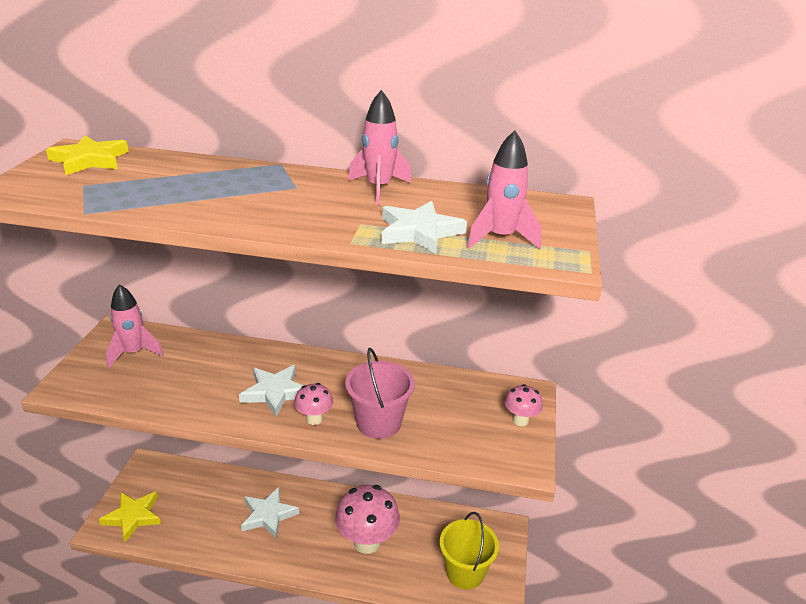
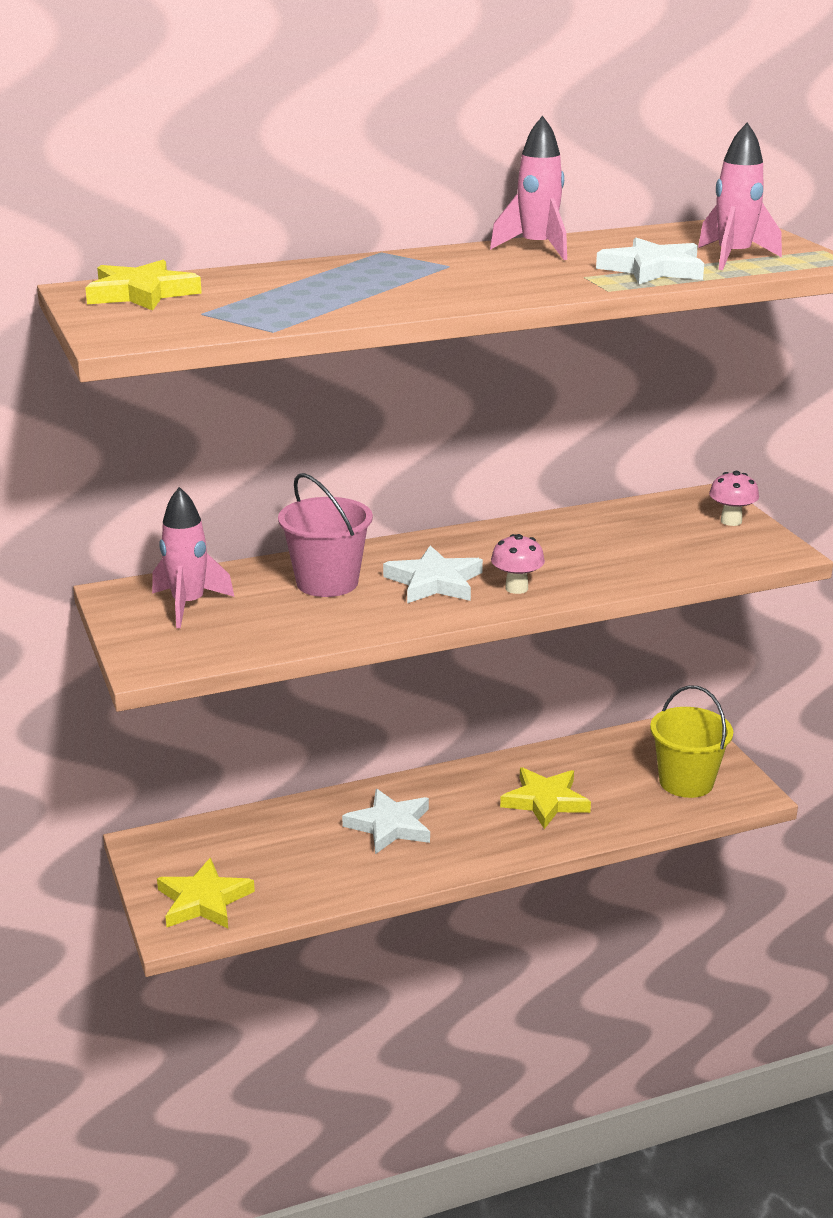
camera: 30 degrees left, 5 degrees down
pink mushroom [335,485,400,554] -> yellow star [500,767,591,829]
pink bucket [345,348,415,439] -> pink bucket moved to [278,473,373,597]

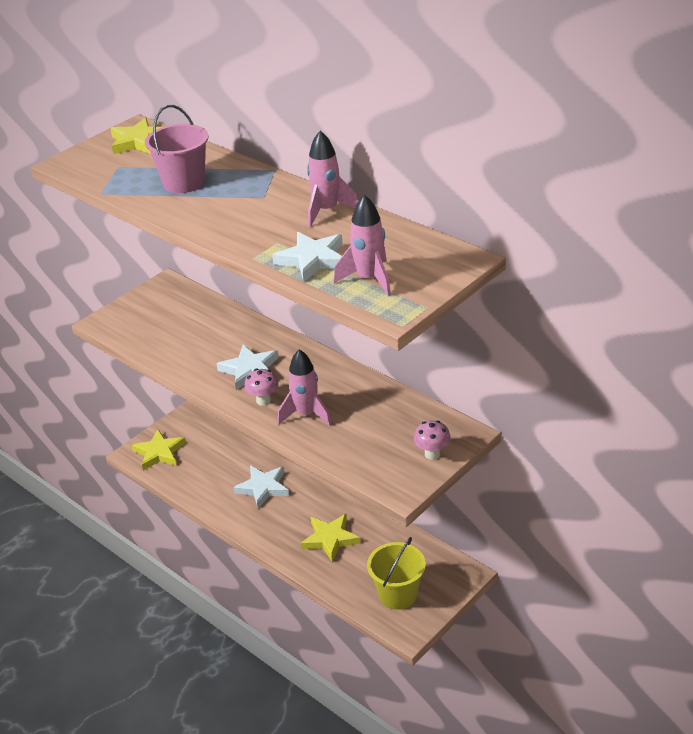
camera: 65 degrees right, 10 degrees up
pink rocket [152,487,234,628] -> pink rocket moved to [278,349,331,426]
pink bucket [278,473,373,597] -> pink bucket moved to [145,105,208,193]

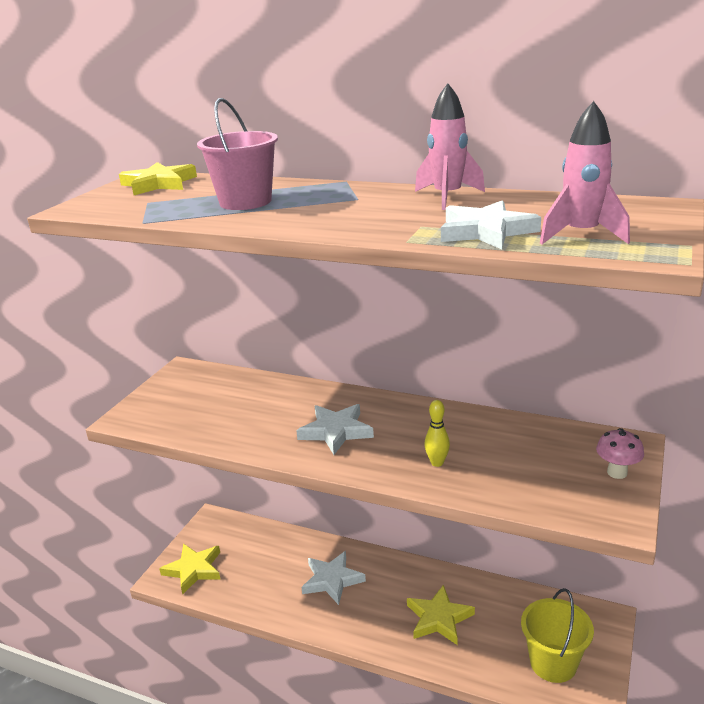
camera: 20 degrees left, 10 degrees down
pink mushroom [244,369,279,406] -> none
pink rocket [278,349,331,426] -> yellow bowling pin [424,400,450,467]

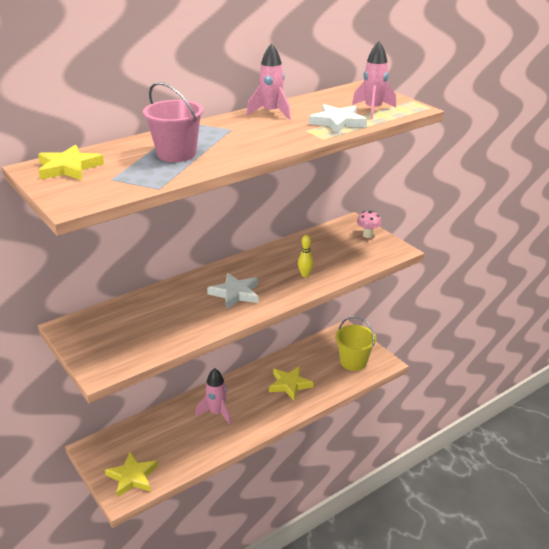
camera: 60 degrees left, 5 degrees up
white star [301,551,366,605] -> pink rocket [195,368,231,425]

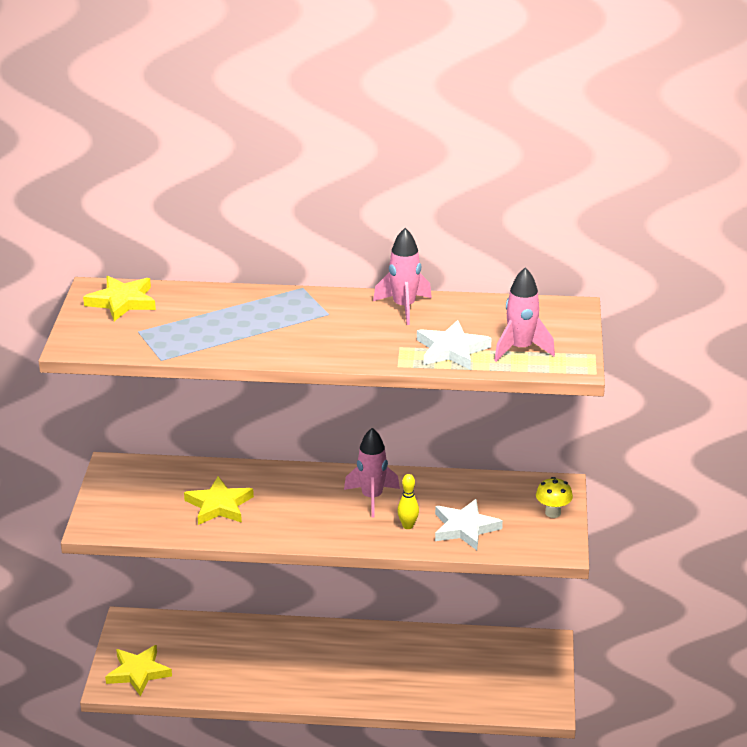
camera: 40 degrees right, 0 degrees up
pink bucket [143,82,203,162] -> none
pink rocket [195,368,231,425] -> pink rocket moved to [344,428,400,518]
white star [207,273,258,310] -> white star moved to [435,499,503,550]
yellow star [269,366,314,401] -> yellow star moved to [184,476,254,525]
yellow bucket [335,316,376,371] -> none
pink mushroom [357,211,382,238] -> yellow mushroom [536,477,573,518]

